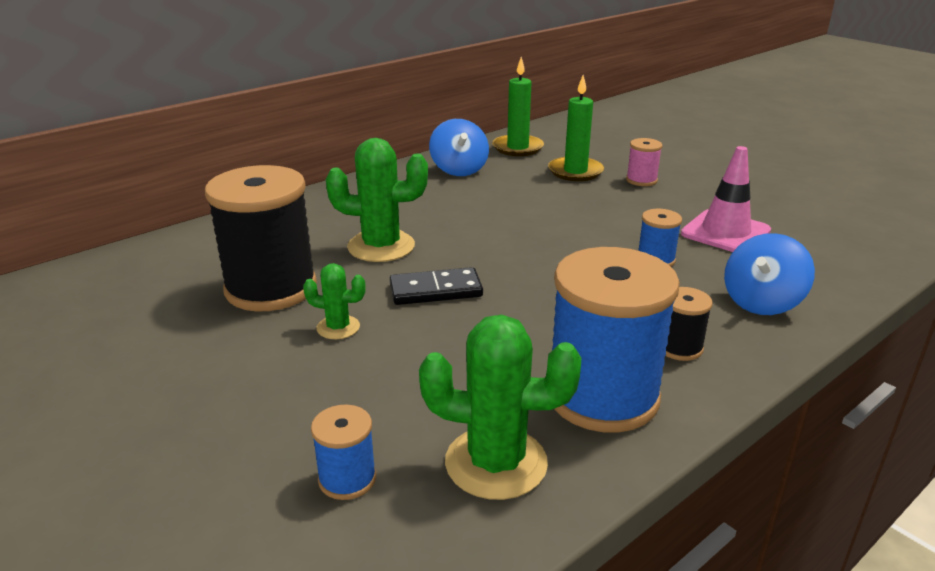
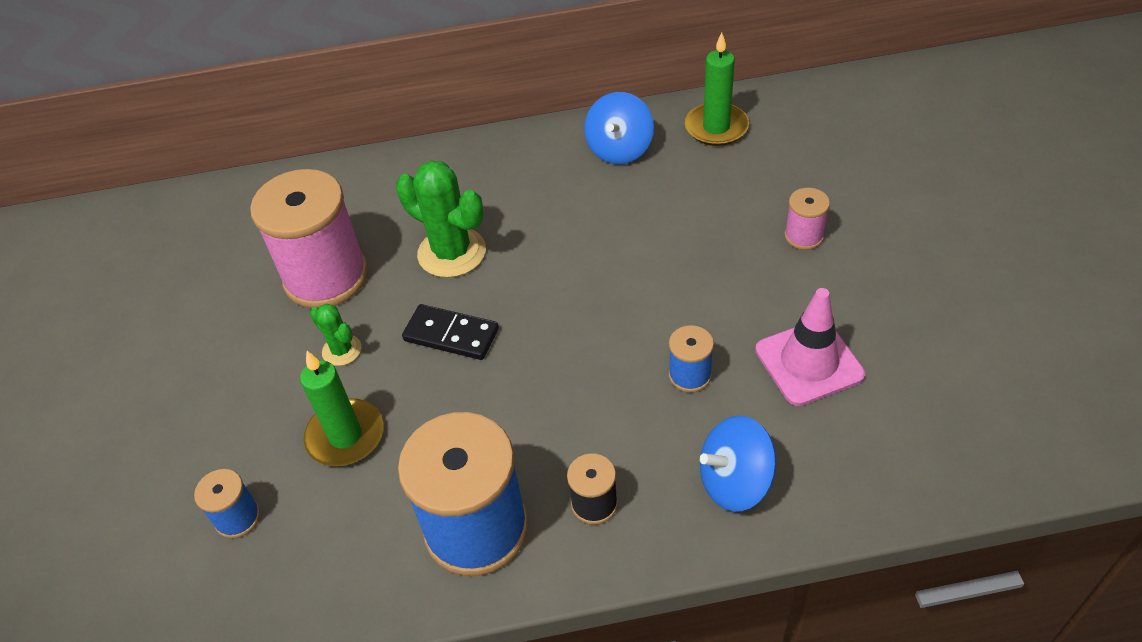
camera: 35 degrees right, 20 degrees up
black spool [205,165,317,311] -> pink spool [250,169,368,308]
green cactus [419,315,581,500] -> none
green candle [548,75,604,181] -> green candle moved to [300,351,384,466]

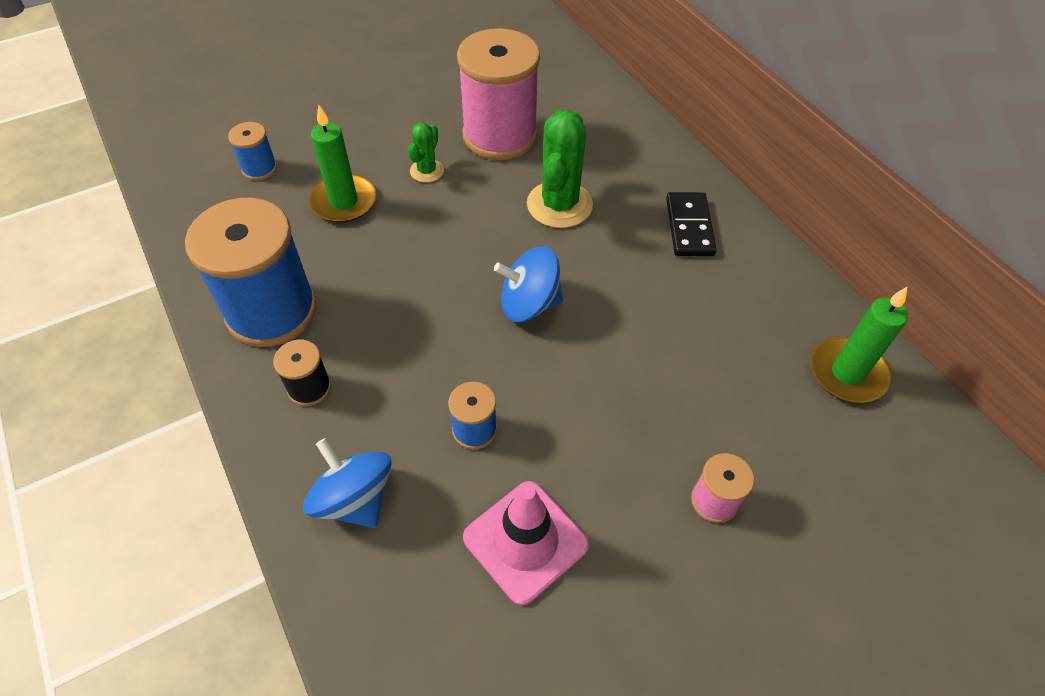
camera: 65 degrees right, 5 degrees up
black domino [402,304,499,360] -> black domino moved to [666,192,717,256]
blue spinning top [584,92,654,164] -> blue spinning top moved to [494,246,563,322]

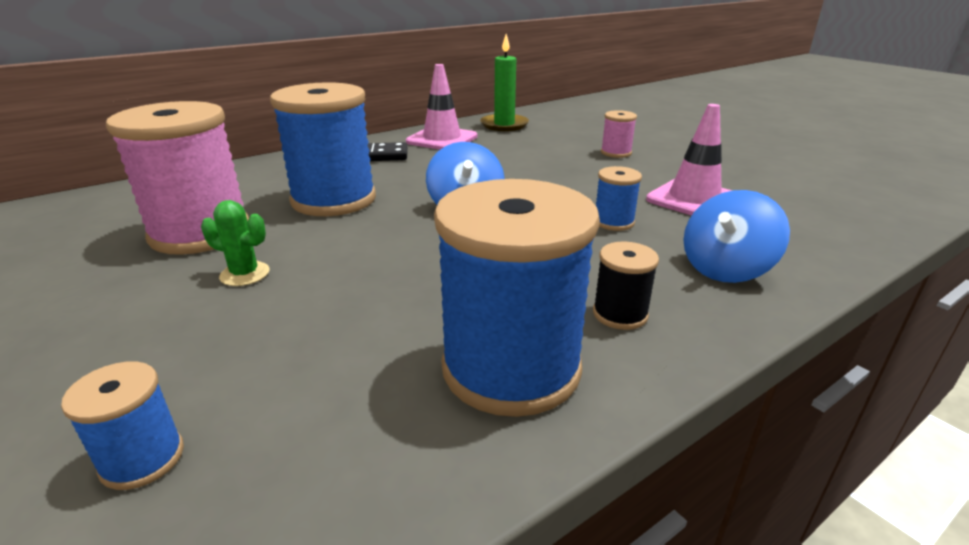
camera: 95 degrees left, 25 degrees down
green candle [309,105,376,223] -> none
green cactus [527,110,593,228] -> blue spool [270,82,376,216]
none -> pink traffic cone [406,64,477,150]

